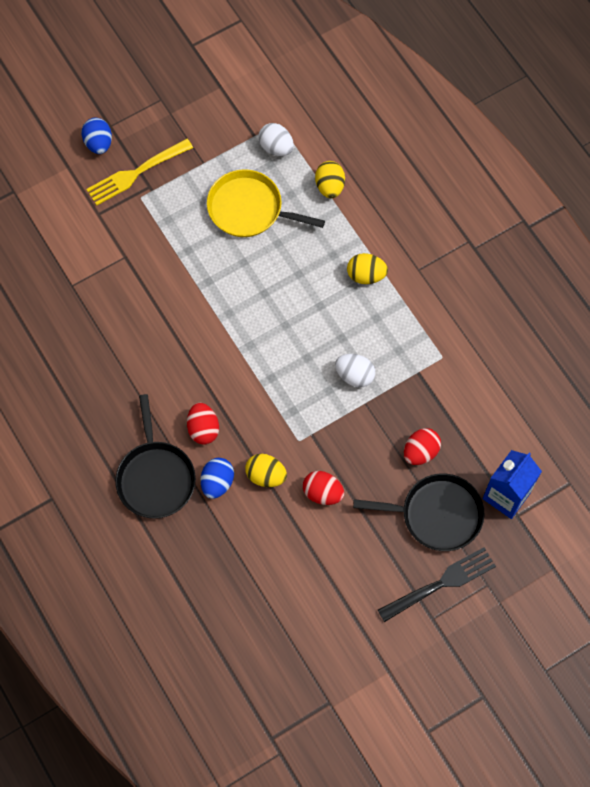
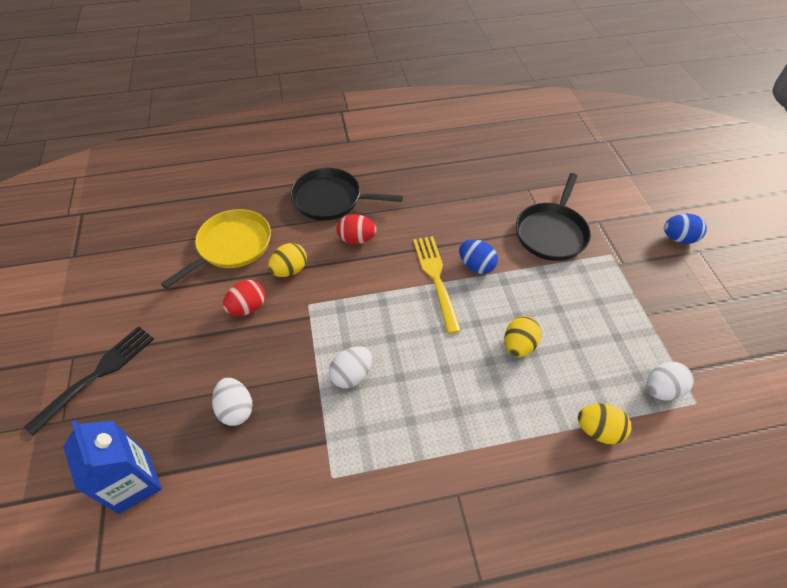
camera: 110 degrees right, 15 degrees down
yellow fork [86,139,193,205] -> yellow fork moved to [413,236,461,334]
blue egg [201,458,234,499] -> blue egg moved to [459,239,498,274]
yellow pan [207,169,325,237] -> yellow pan moved to [161,209,271,289]
yellow egg [347,253,388,284] -> yellow egg moved to [505,316,542,357]
black pan [353,473,484,551] -> black pan moved to [516,173,591,261]
black fork [378,547,496,622] -> black fork turned 135 degrees counterclockwise [24,326,154,436]
red egg [404,428,441,465] -> white egg [212,378,253,426]

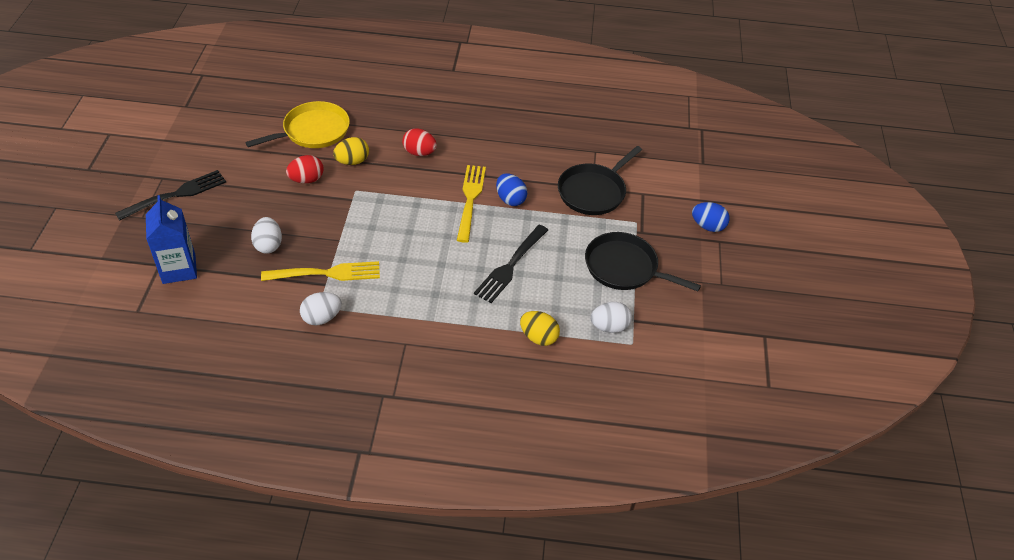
camera: 15 degrees right, 5 degrees down
black pan [290,168,403,220] -> black pan moved to [585,232,701,291]
white egg [329,346,372,388] -> white egg moved to [300,292,342,325]
yellow egg [505,316,542,357] -> black fork [474,225,548,303]
none -> yellow fork [261,261,380,281]

